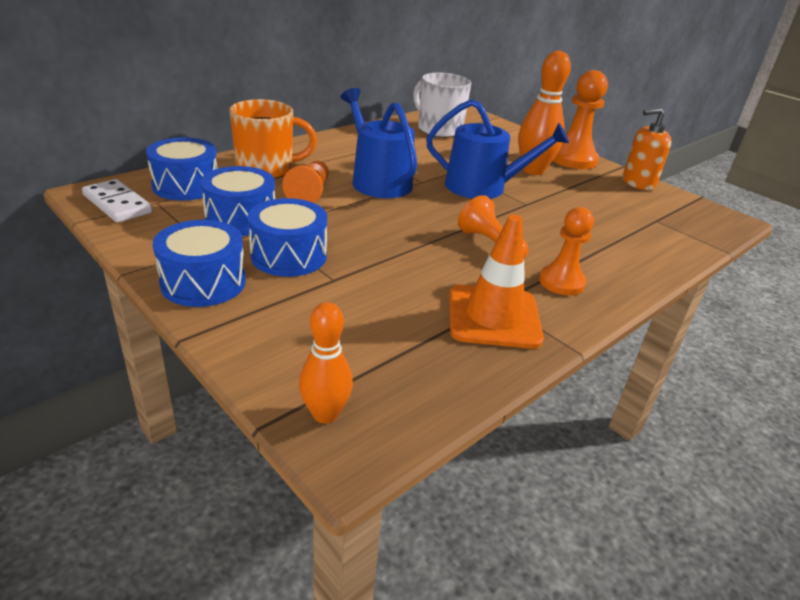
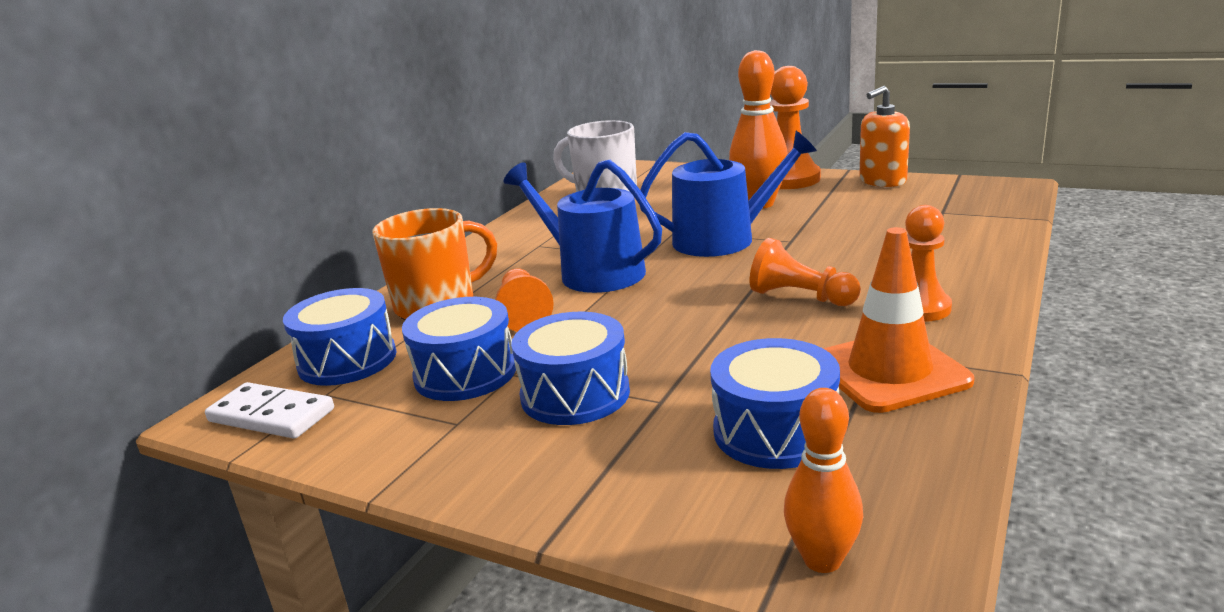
camera: 15 degrees left, 10 degrees down
blue drum [153,220,246,307] -> blue drum moved to [710,338,840,469]

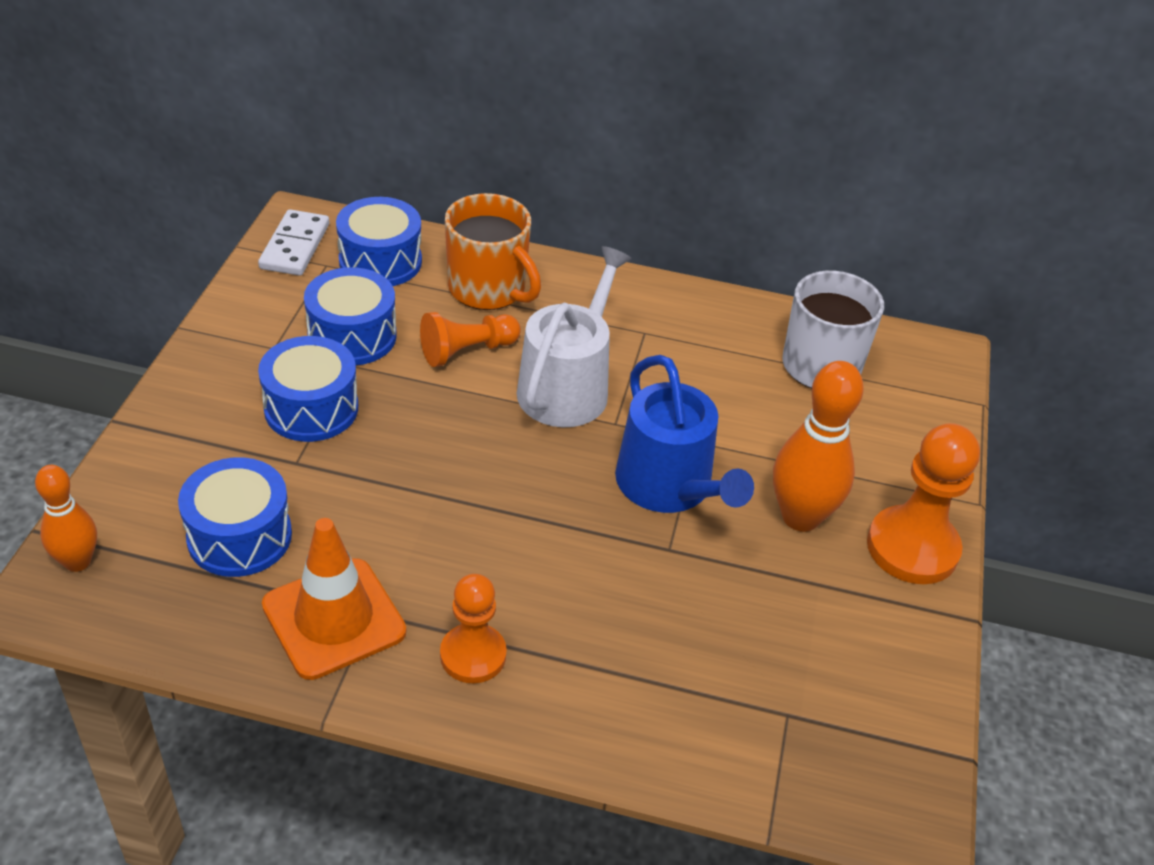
camera: 70 degrees right, 20 degrees up
blue watering can [503,160,662,293] -> white watering can [517,246,632,427]
orange pawn [750,238,861,306] -> none
orange soap dispenser [859,86,910,187] -> none

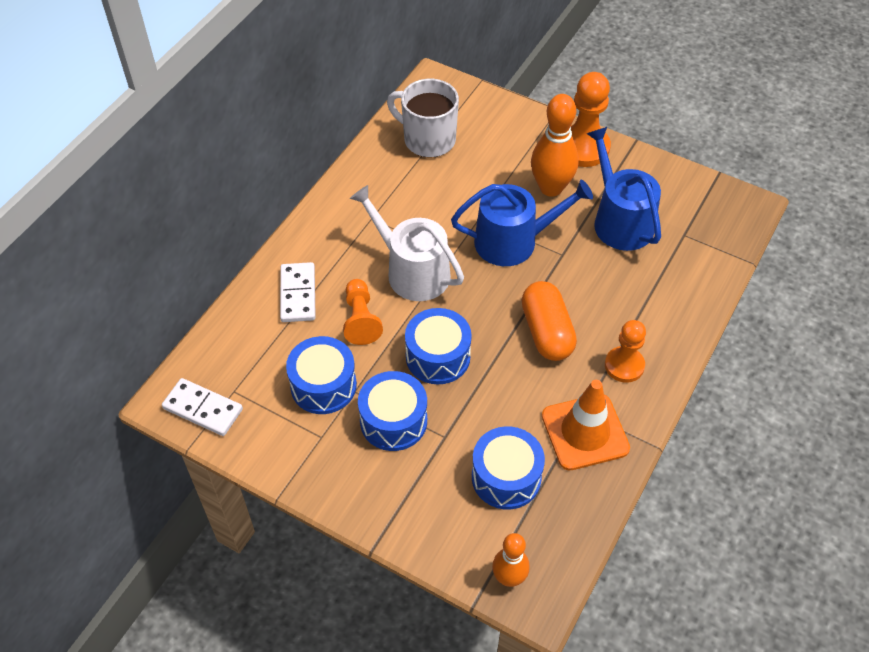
camera: 70 degrees left, 10 degrees up
blue drum [336,197,422,286] -> blue drum moved to [405,308,472,384]
orange mug [445,193,541,310] -> white domino [280,262,316,322]
none -> orange capsule [521,281,577,361]
none -> blue watering can [586,127,661,251]

